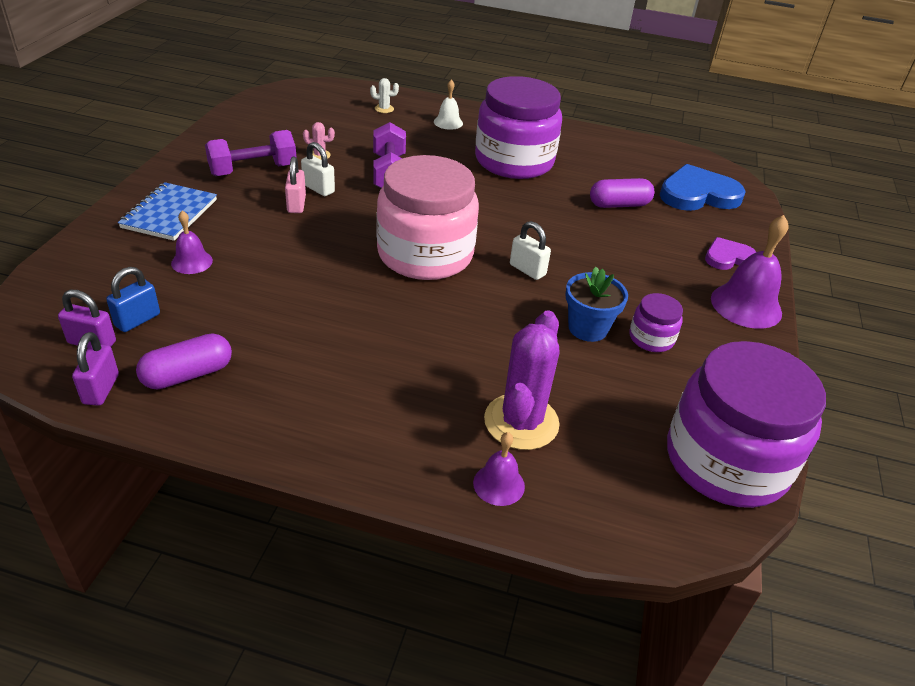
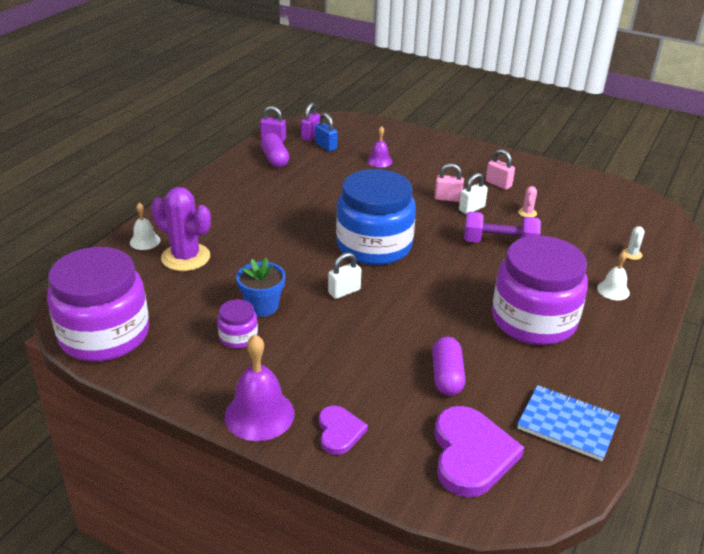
camera: 105 degrees right, 5 degrees down
blue notebook [118,182,217,241] -> blue notebook moved to [517,385,620,461]
purple dumbbell [205,130,296,176] -> pink padlock [486,149,515,190]
pink jar [376,155,479,280] -> blue jar [336,169,416,265]
purple bell [473,432,525,506] -> white bell [130,203,160,250]
blue heart [660,164,746,211] -> purple heart [434,406,524,497]

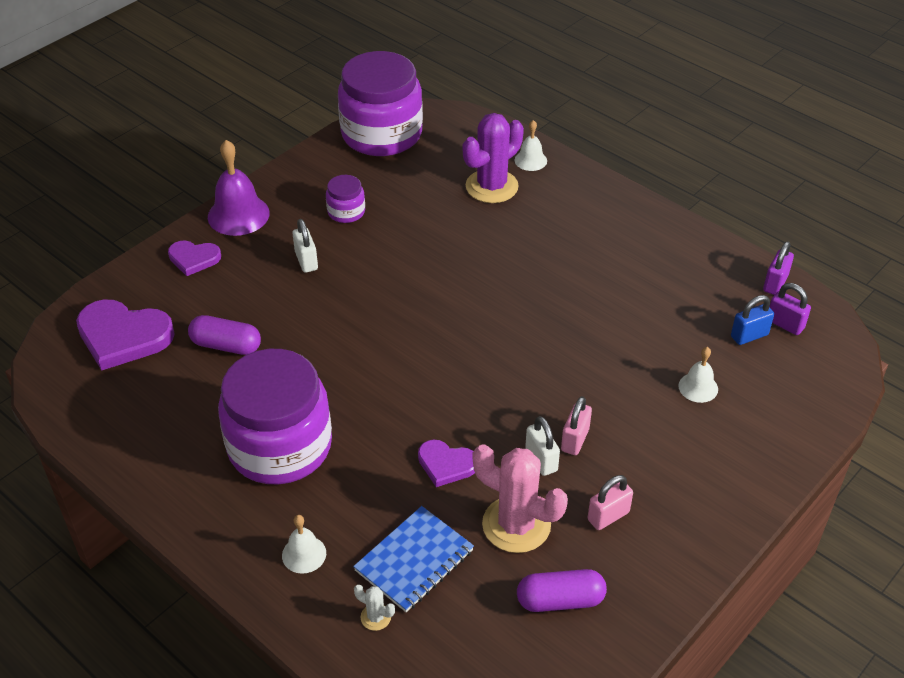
camera: 105 degrees right, 10 degrees up
blue flower pot [236,258,286,317] -> none
purple capsule [261,133,289,167] -> purple capsule moved to [517,569,607,612]
white padlock [328,252,361,299] -> white padlock moved to [292,219,318,273]
blue jar [336,169,416,265] -> none
purple bell [367,126,392,167] -> white bell [678,347,718,403]
purple dumbbell [464,212,541,243] -> purple heart [418,439,475,487]
blue notebook [517,385,620,461] -> blue notebook moved to [353,506,474,612]
pink cactus [518,186,537,217] -> pink cactus [473,444,568,553], size x2.37

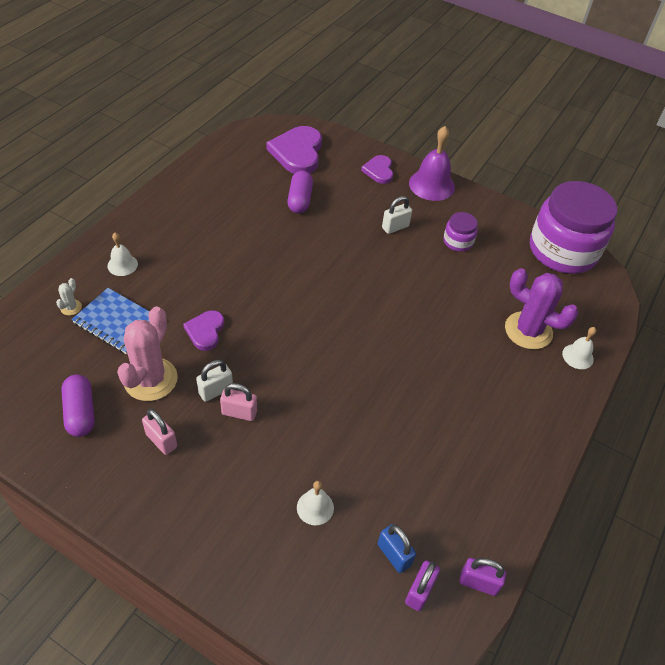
camera: 75 degrees right, 5 degrees up
purple jar [218,349,332,484] -> none

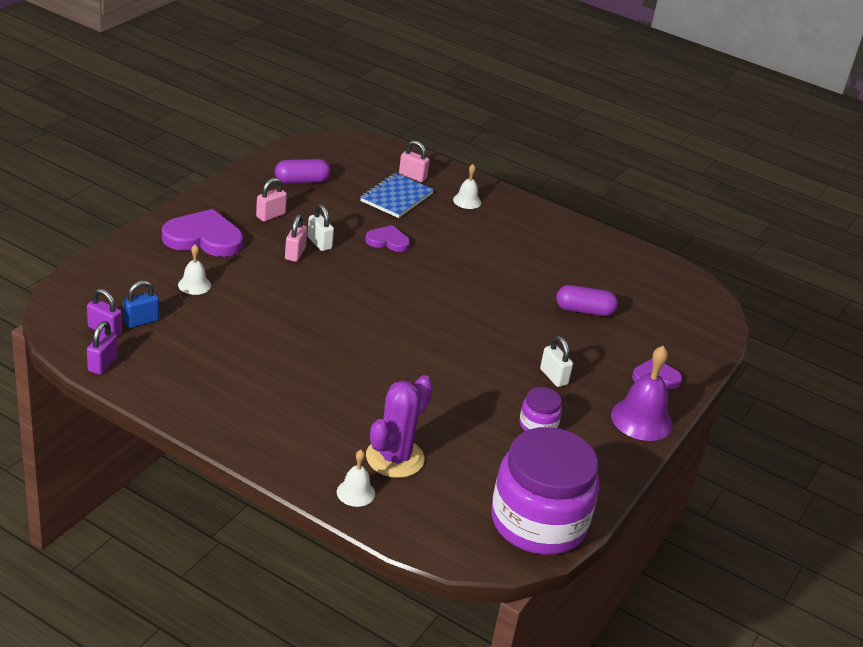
camera: 90 degrees right, 15 degrees down
white cactus [56,278,82,316] -> pink padlock [399,140,429,182]
pink cactus [117,306,178,401] -> none
purple heart [266,126,322,174] -> purple heart moved to [162,209,243,257]

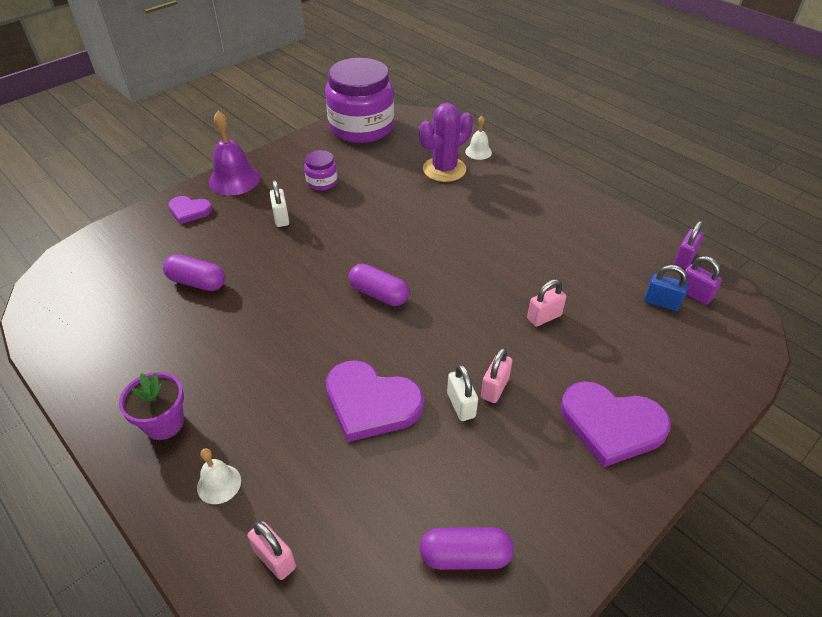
camera: 160 degrees left, 10 degrees up
blue padlock [123,280,159,328] -> blue padlock turned 45 degrees clockwise [644,265,688,311]
white bell [178,244,211,295] -> none
pink padlock [256,178,287,222] -> pink padlock moved to [527,279,566,327]
blue notebook [360,173,434,218] -> none
purple heart [365,225,410,252] -> purple heart [326,360,424,442], size x1.76
none -> purple flower pot [119,372,184,440]
none -> purple capsule [349,264,409,306]

